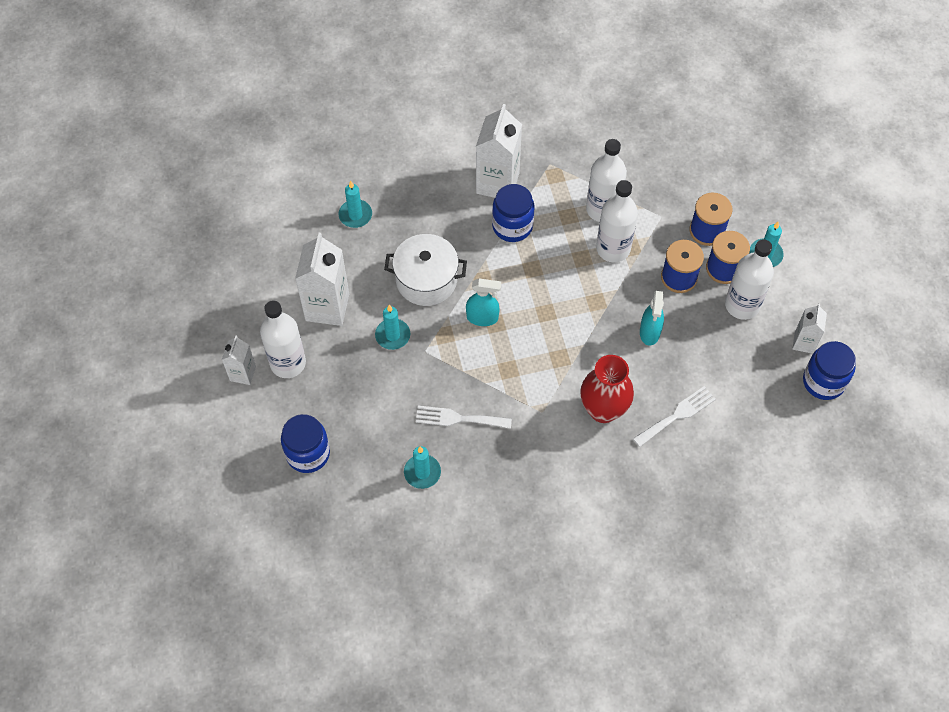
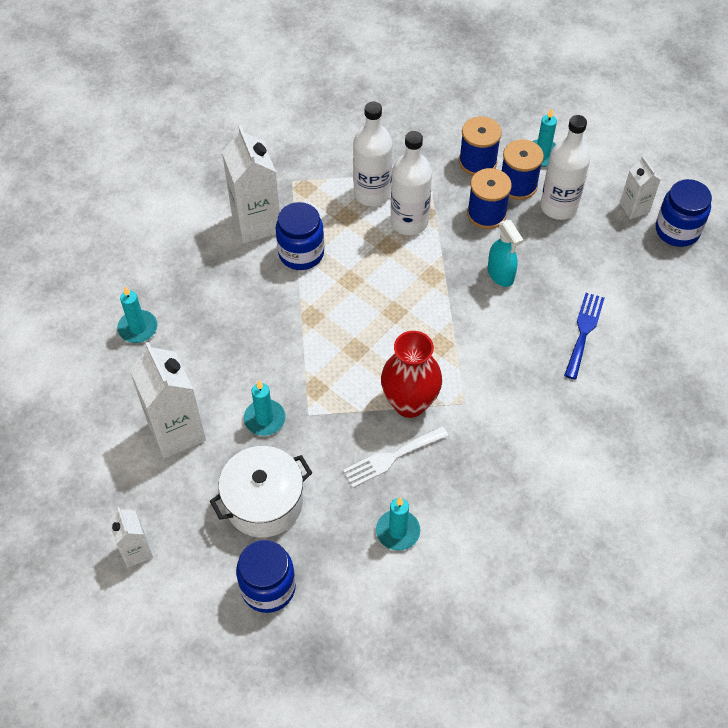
camera: 35 degrees left, 5 degrees down
white bottle [260,300,306,378] -> none
white pot [384,234,467,306] -> white pot moved to [210,446,312,537]
turquoise spray bottle [466,278,501,326] -> none
red vase [580,355,634,423] -> red vase moved to [381,331,442,418]
white fork [633,386,716,447] -> blue fork [564,293,605,379]

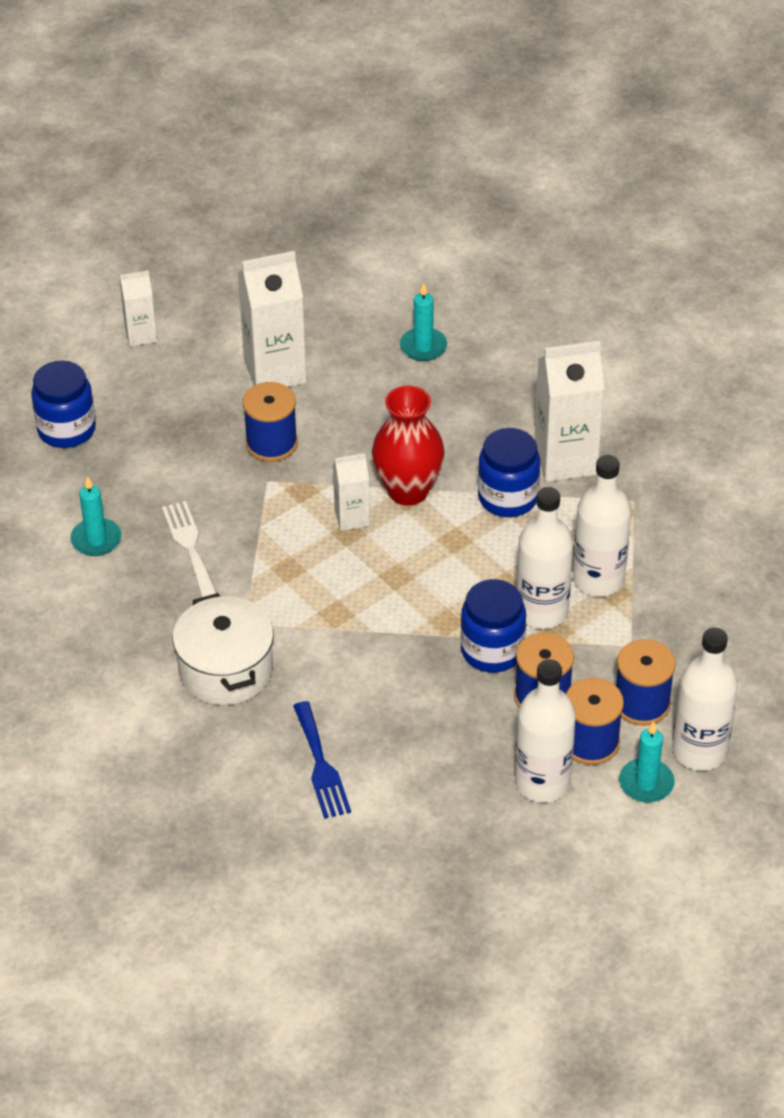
camera: 100 degrees right, 10 degrees down
white pot [210,446,312,537] -> white pot moved to [173,593,274,705]
turquoise candle [244,381,286,436] -> blue spool [243,382,298,462]
red vase [381,331,442,418] -> red vase moved to [372,386,445,506]
turquoise spray bottle [488,220,523,287] -> none
blue fork [564,293,605,379] -> blue fork turned 45 degrees clockwise [293,701,351,819]
white carton [620,156,660,219] -> white carton moved to [333,453,370,531]
blue jar [656,179,712,247] -> blue jar moved to [461,579,526,673]
none -> white bottle [672,628,738,771]

